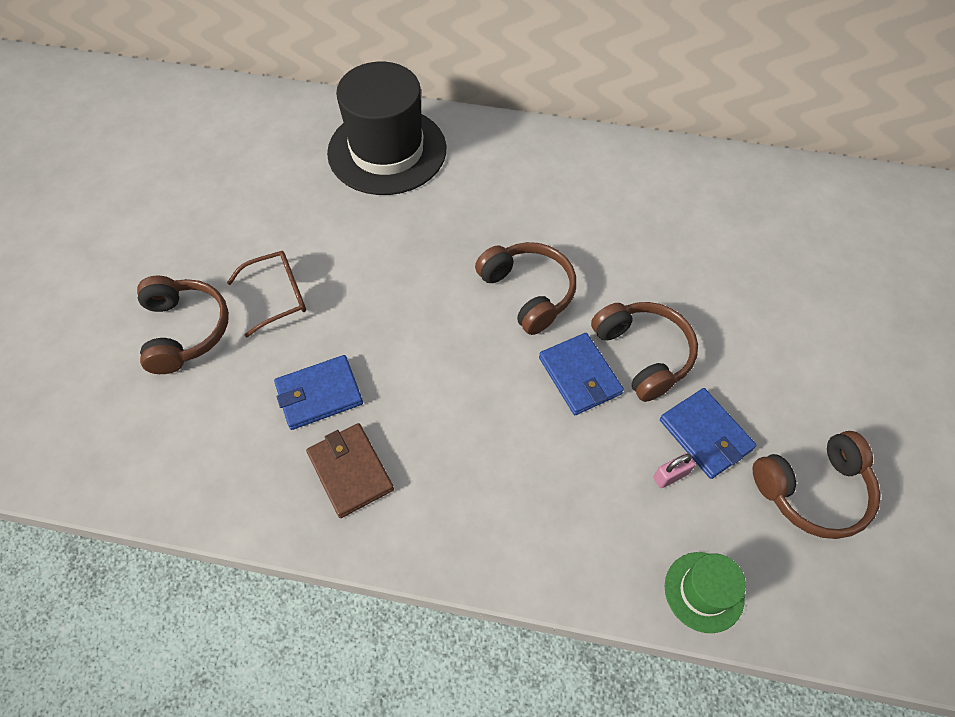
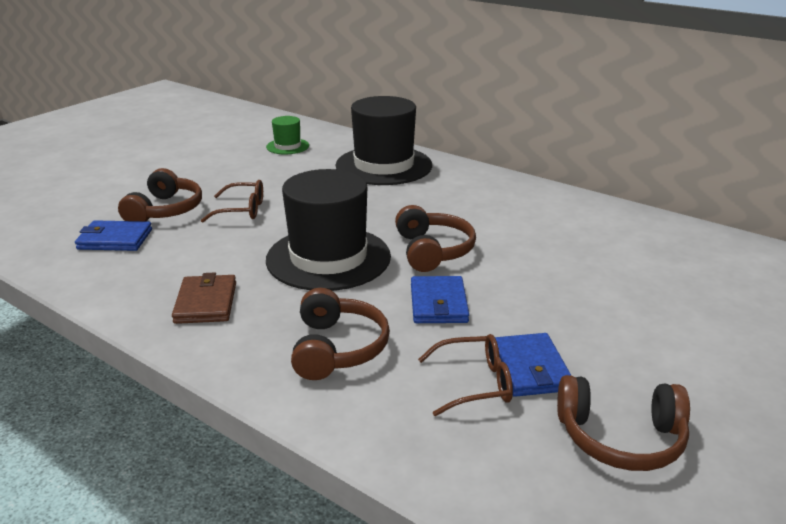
camera: 25 degrees right, 30 degrees down
blue wallet [274,355,363,430] -> blue wallet moved to [75,220,152,251]
brown headphones [591,302,698,402] -> brown headphones moved to [291,288,390,380]
pink padlock [654,453,696,488] -> brown glasses [418,334,513,416]
green hat [665,552,746,633] -> green hat moved to [266,116,309,154]
none -> black hat [266,169,391,291]

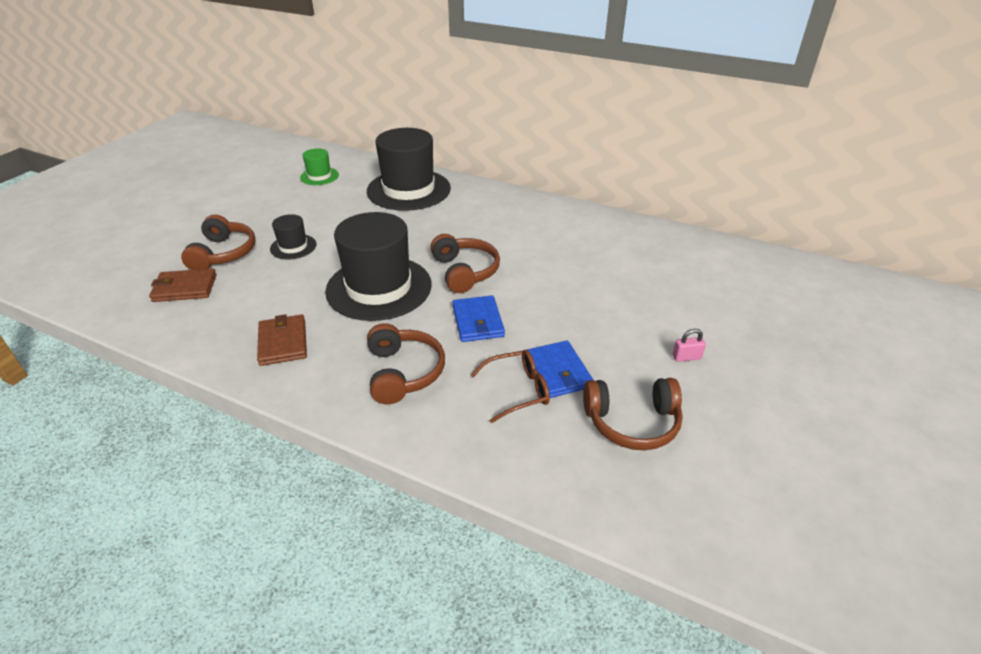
camera: 10 degrees left, 10 degrees up
blue wallet [75,220,152,251] -> brown wallet [149,268,216,302]
brown glasses [200,180,263,223] -> black hat [270,214,316,260]
none -> pink padlock [672,329,706,362]

